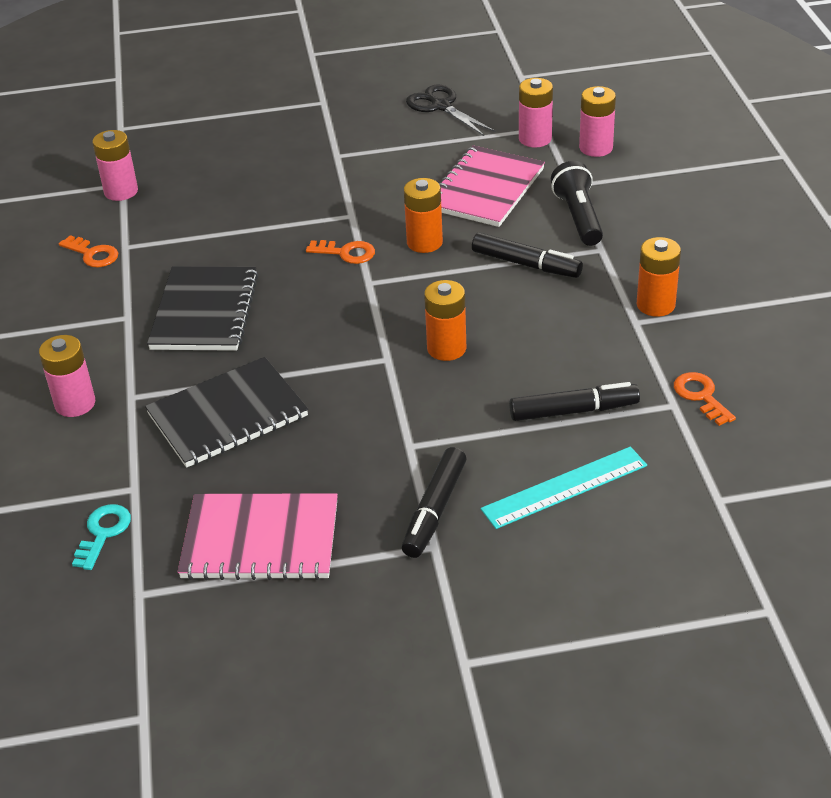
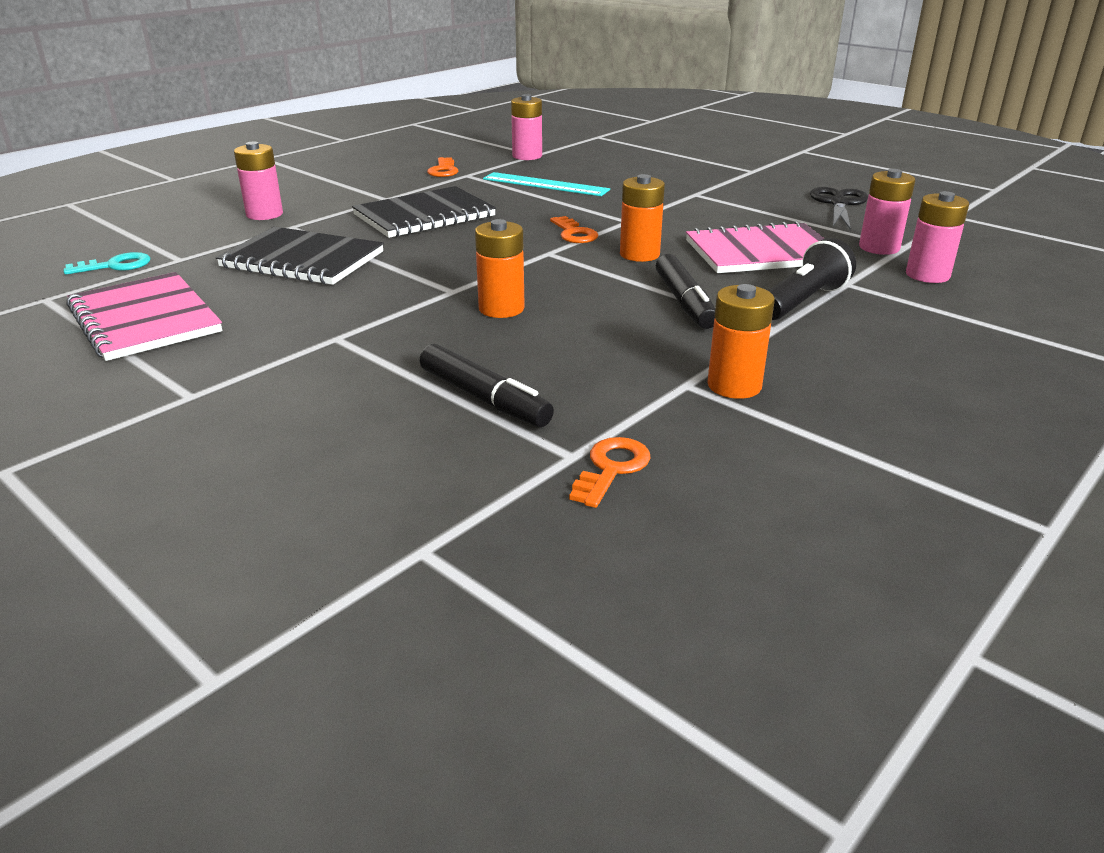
camera: 50 degrees right, 10 degrees down
black marker [402,447,466,558] -> none
turquoise ruler [481,447,647,529] -> turquoise ruler moved to [483,172,610,196]

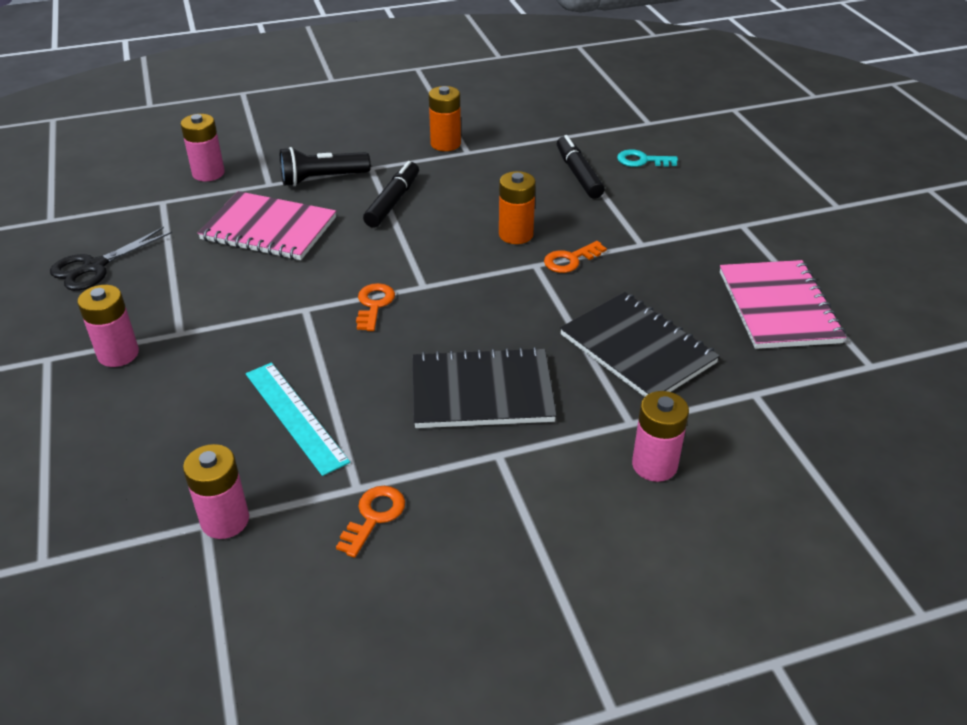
camera: 150 degrees left, 10 degrees up
turquoise key [63,252,150,275] -> turquoise key moved to [617,149,678,167]
orange key [569,437,651,508] -> orange key moved to [544,241,607,273]
orange battery [620,174,665,262] -> none
pink battery [859,169,915,255] -> pink battery moved to [77,285,139,367]

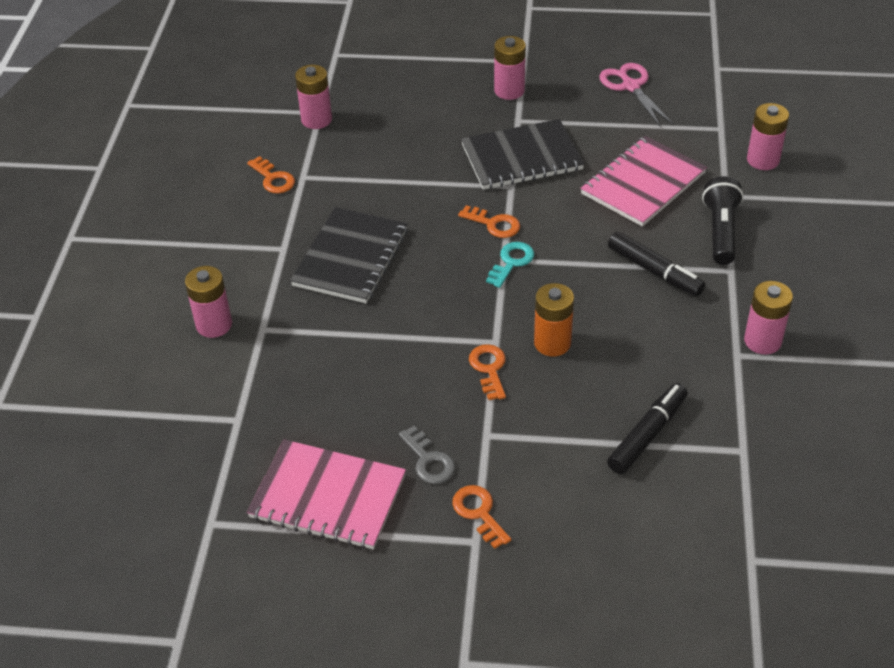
camera: 115 degrees right, 5 degrees up
black scissors [50,227,172,291] -> pink scissors [599,63,673,126]
turquoise ruler [246,363,350,476] -> none
orange battery [429,86,461,151] -> pink battery [744,281,793,354]
black marker [557,135,605,199] -> black marker turned 60 degrees counterclockwise [607,383,688,474]
black notebook [560,292,720,397] -> black notebook moved to [461,119,584,190]
turquoise key [617,149,678,167] -> turquoise key moved to [486,242,534,288]
none -> grey key [399,426,455,484]
none -> orange key [452,485,511,549]

